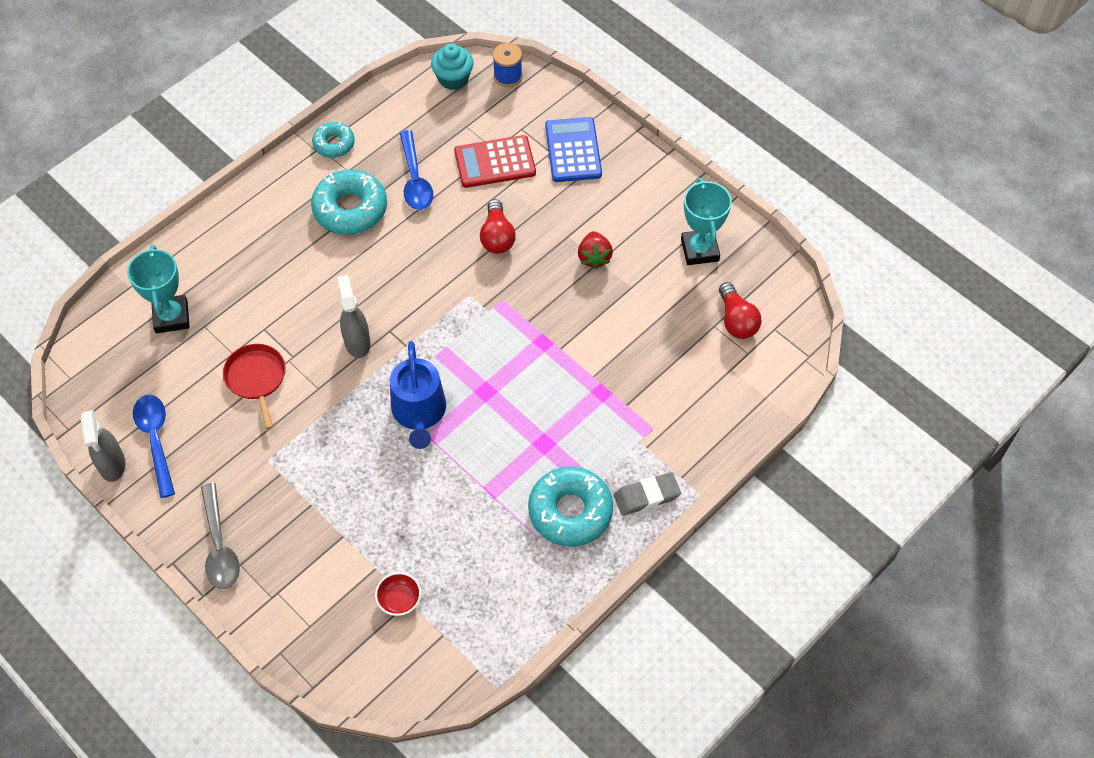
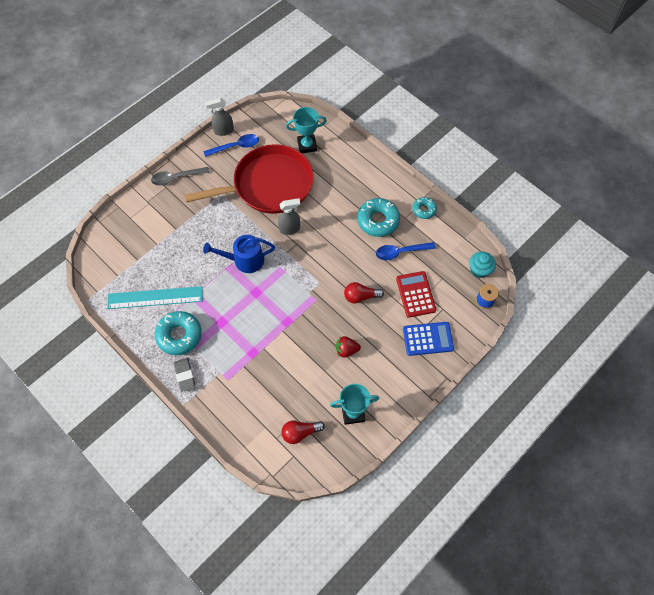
camera: 90 degrees right, 5 degrees up
red pan [223,344,286,429] -> red pan [184,144,314,214], size x2.45
red bowl [375,572,421,616] -> none
none -> turquoise ruler [107,286,203,309]

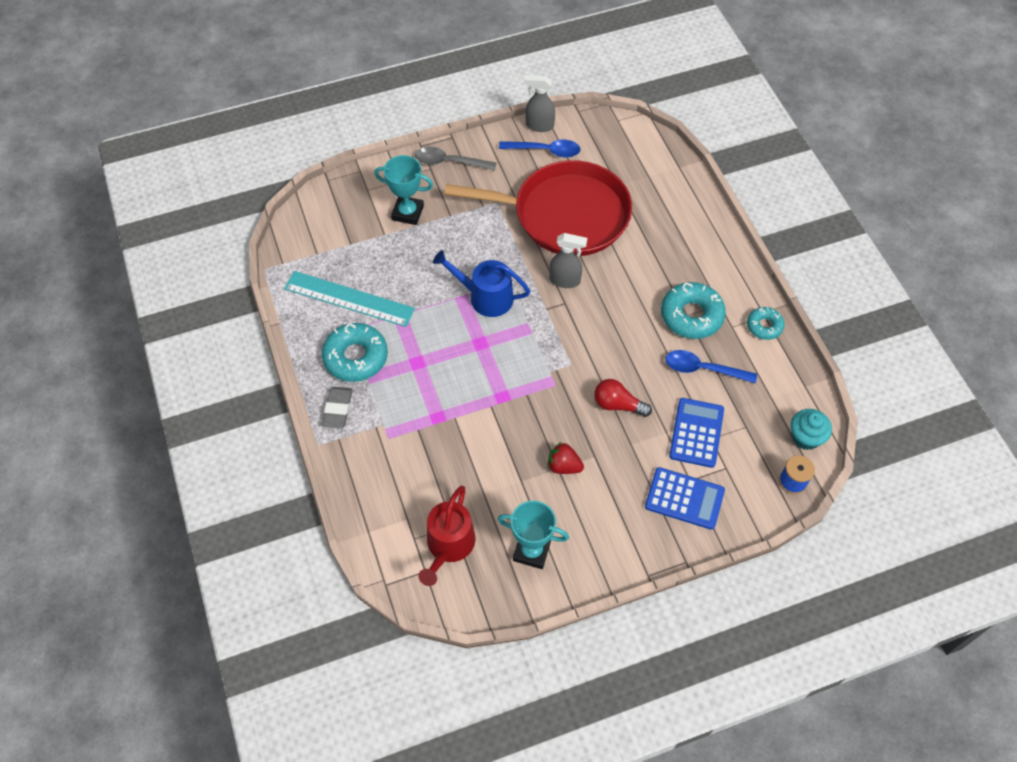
camera: 25 degrees right, 5 degrees down
red light bulb [281,421,325,444] -> red watering can [418,486,476,586]
turquoise trophy [286,107,327,153] -> turquoise trophy moved to [374,155,433,225]
red calculator [396,271,436,318] -> blue calculator [669,398,724,468]

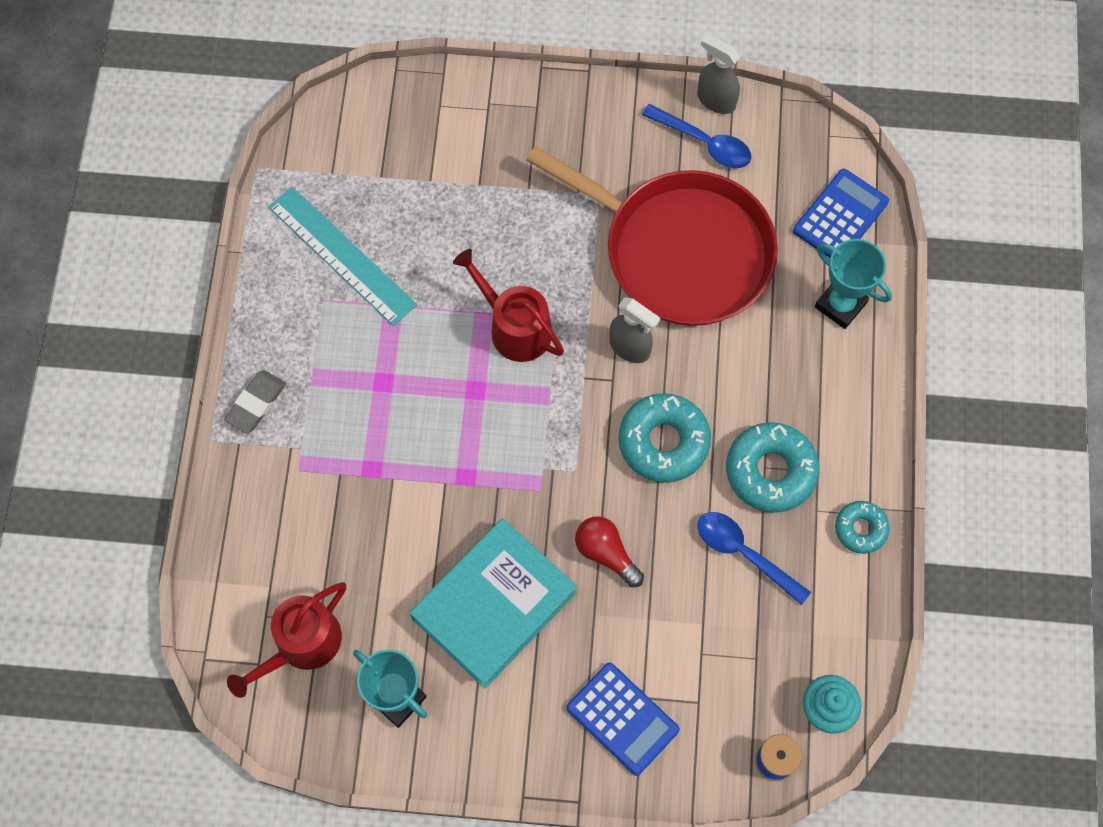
camera: 25 degrees right, 10 degrees up
turquoise donut [322,323,388,382] -> turquoise donut moved to [618,393,711,483]
turquoise trophy [374,155,433,225] -> turquoise trophy moved to [815,239,892,329]
grey spoon [415,146,496,170] -> none
blue watering can [433,250,530,317] -> red watering can [453,249,564,362]
red strawberry [547,442,584,474] -> turquoise book [410,518,577,688]
blue calculator [669,398,724,468] -> blue calculator moved to [793,169,889,258]

